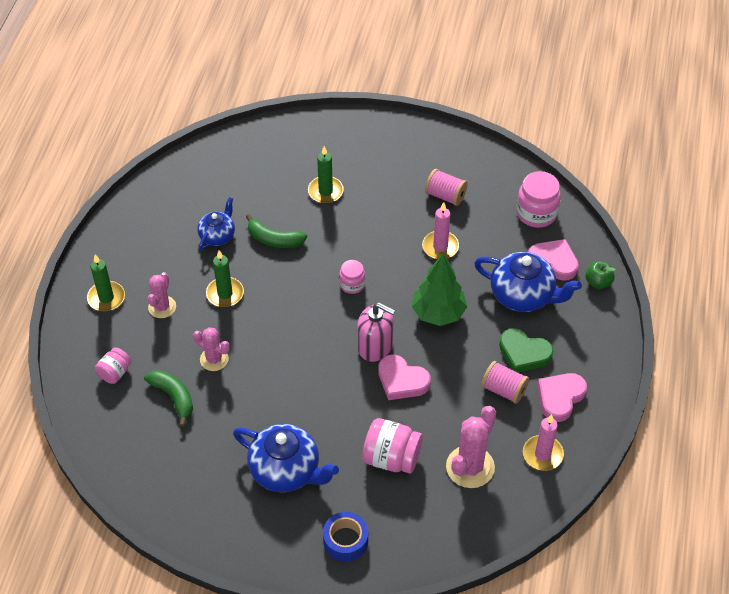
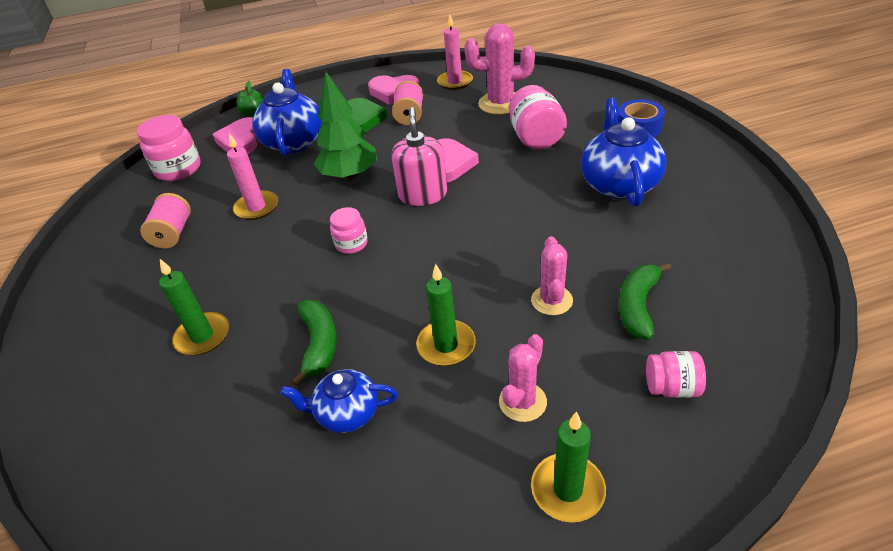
camera: 115 degrees left, 10 degrees down
pink cactus [148,272,176,318] -> pink cactus turned 45 degrees counterclockwise [499,334,547,422]

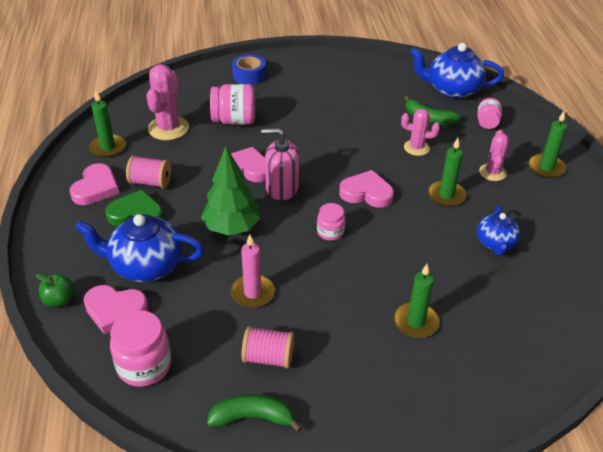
camera: 85 degrees left, 0 degrees up
green banana [291,300,337,387] -> green banana moved to [207,394,302,432]
pink candle [437,14,473,90] -> green candle [89,91,126,158]
pink cactus [499,334,547,422] -> pink cactus turned 60 degrees clockwise [479,130,509,181]
blue teapot [581,98,667,207] -> blue teapot moved to [410,43,504,99]
none -> pink heart [339,170,394,208]

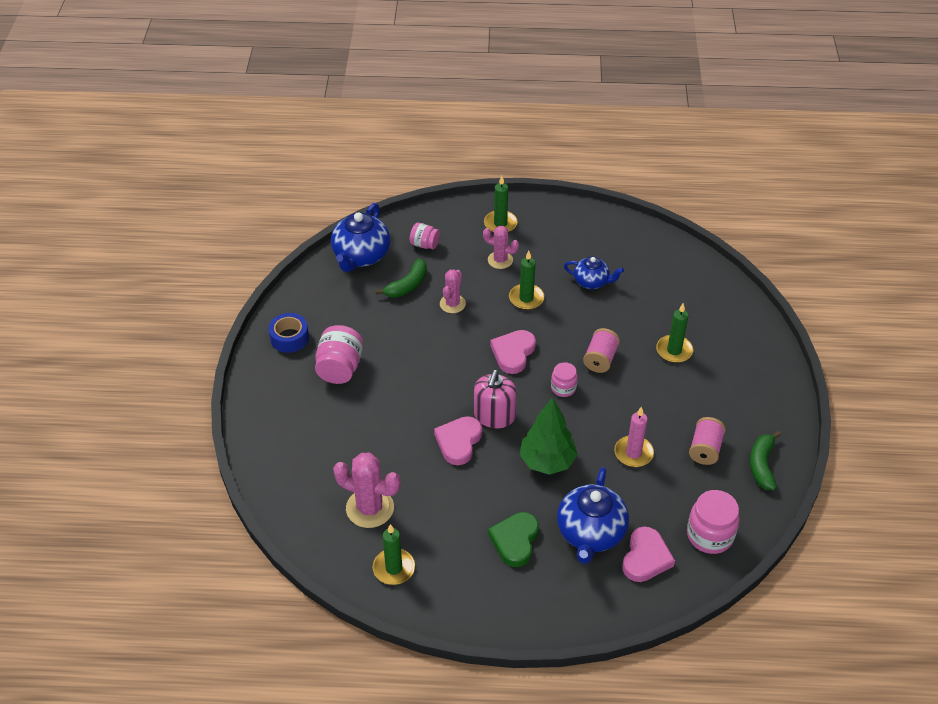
camera: 80 degrees left, 5 degrees up
green apple [36,274,74,307] -> none
pink heart [69,163,119,205] -> none
pink spool [126,155,171,188] -> pink spool moved to [583,328,620,373]
pink jar [210,84,255,125] -> pink jar moved to [315,325,363,384]
blue tape [232,54,266,85] -> blue tape moved to [268,313,309,353]

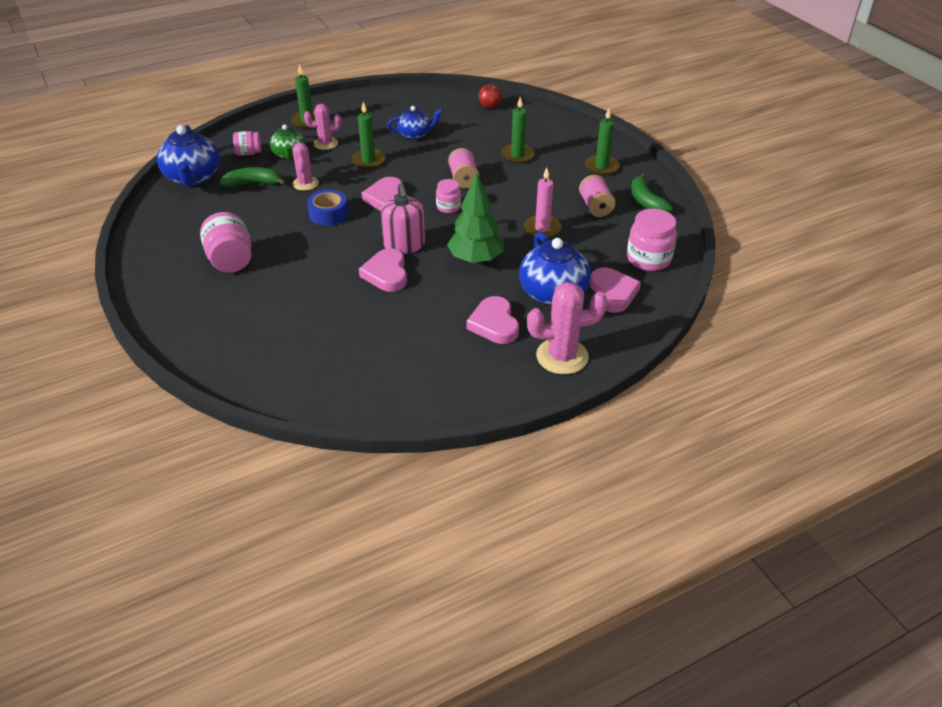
camera: 30 degrees left, 5 degrees down
blue tape [268,313,309,353] -> blue tape moved to [307,189,348,226]
pink cactus [333,453,401,528] -> pink cactus moved to [527,282,608,374]
green candle [373,524,415,585] -> green candle moved to [585,108,619,175]
green banana [375,258,427,298] -> green banana turned 105 degrees counterclockwise [220,167,286,188]
green heart [488,512,539,567] -> pink heart [466,296,519,344]
none -> green teapot [270,124,305,159]
none -> red apple [478,84,502,108]

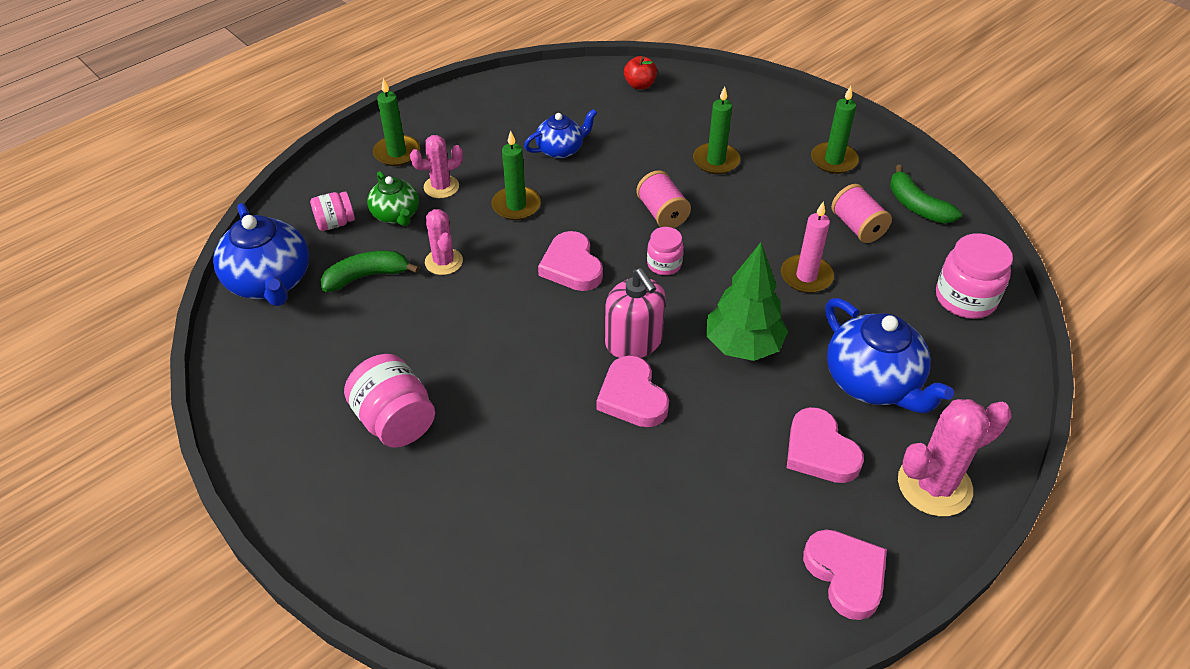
camera: 15 degrees left, 5 degrees up
blue tape [307,189,348,226] -> none
pink heart [590,268,641,313] -> pink heart moved to [803,529,887,620]

